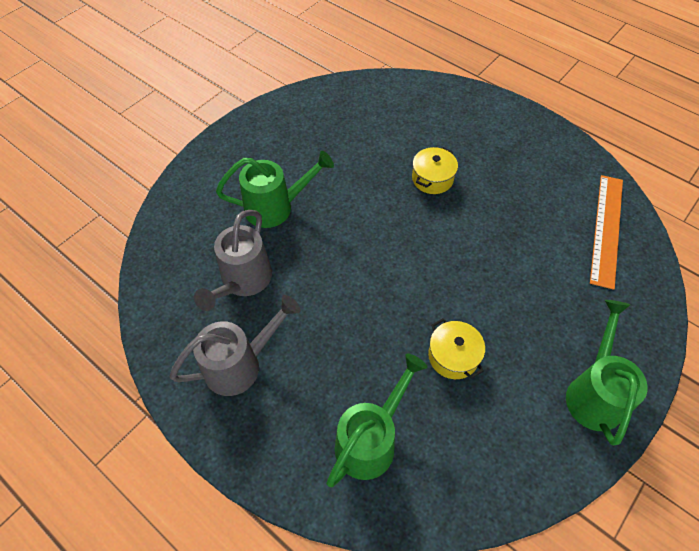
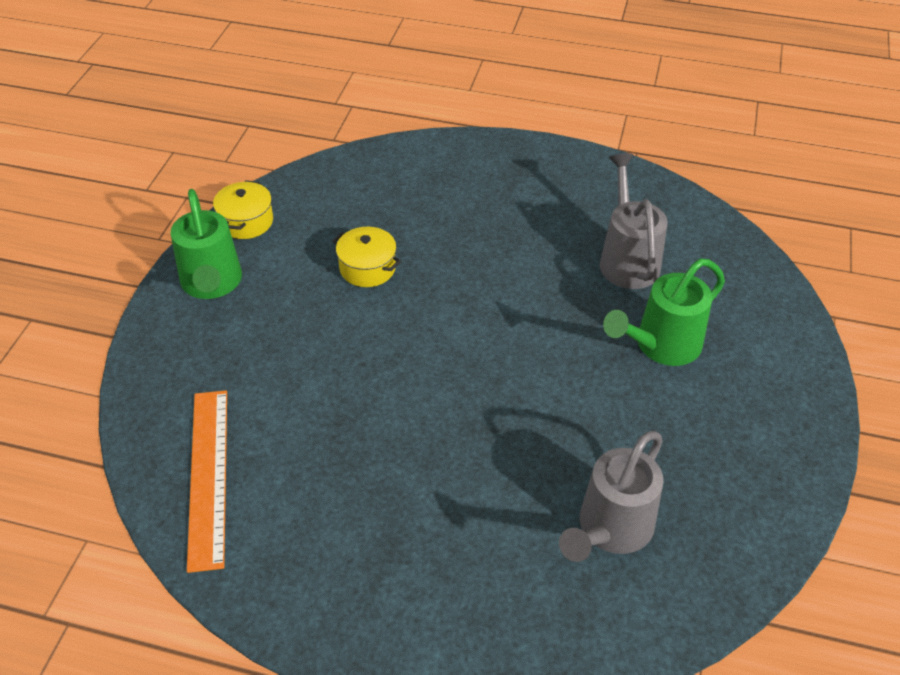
camera: 155 degrees right, 10 degrees down
grey watering can [170,295,301,396] -> grey watering can moved to [559,431,664,562]
green watering can [326,353,427,487] -> none
yellow pot [412,147,458,194] -> yellow pot moved to [213,180,273,239]

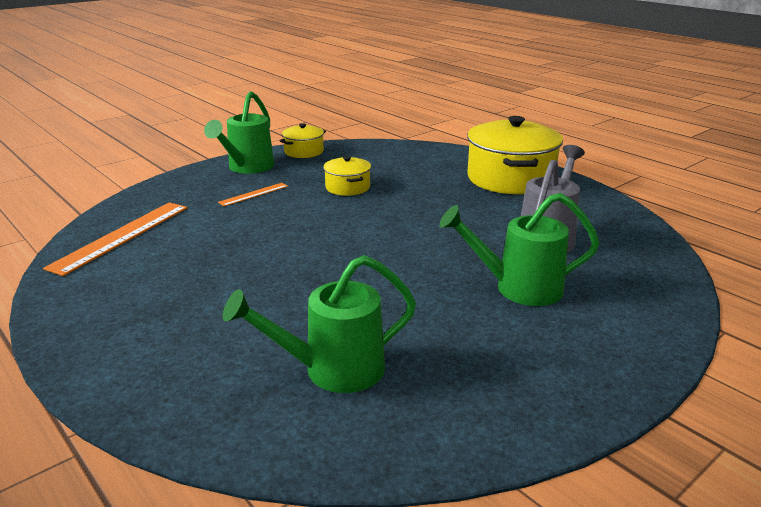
camera: 35 degrees right, 20 degrees down
grey watering can [559,431,664,562] -> green watering can [223,255,416,393]
none -> orange ruler [218,183,288,206]
none -> yellow pot [467,116,563,194]

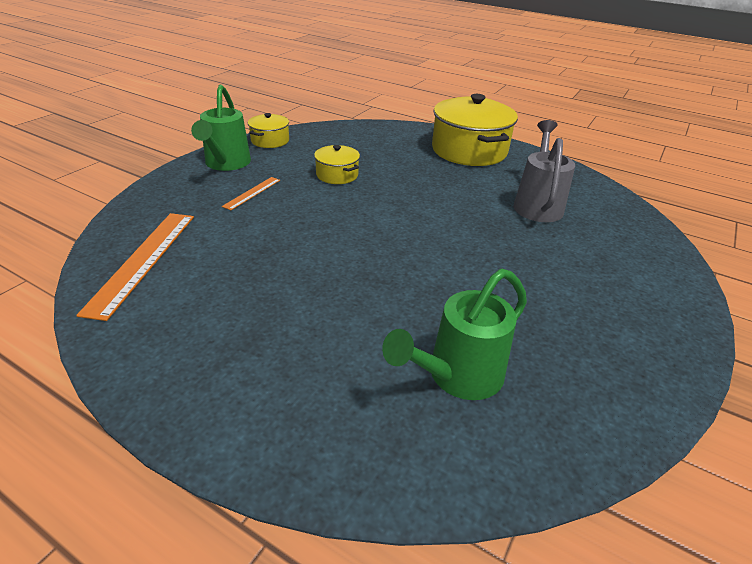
camera: 20 degrees left, 10 degrees up
green watering can [439,193,599,306] -> none

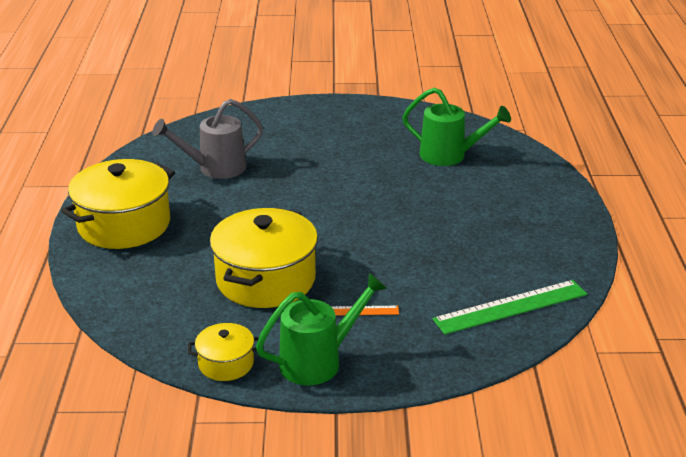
camera: 120 degrees left, 5 degrees down
orange ruler [76,213,194,321] -> green ruler [432,280,587,335]
yellow pot [314,145,360,184] -> yellow pot [210,208,318,308], size x2.00

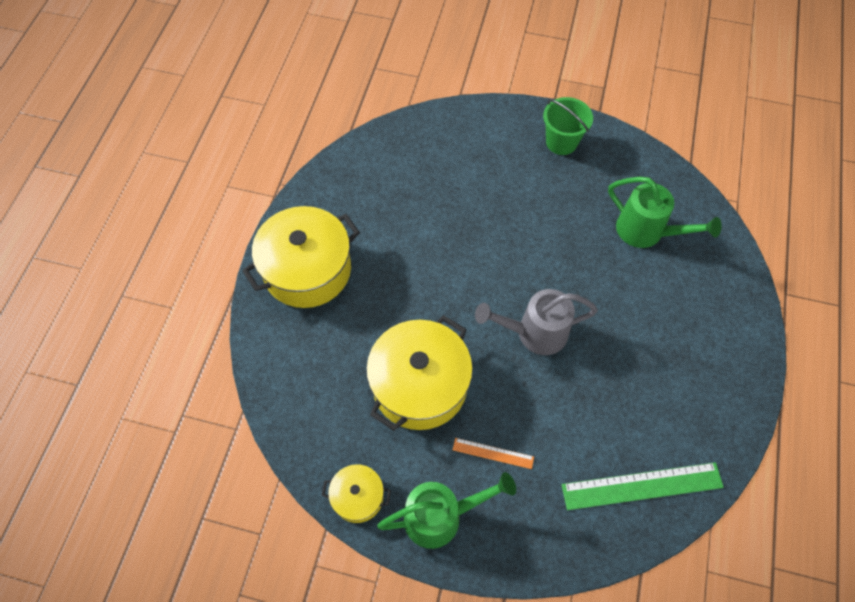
camera: 15 degrees right, 30 degrees up
grey watering can [152,99,263,179] -> grey watering can moved to [475,289,598,355]
none -> green bucket [543,97,593,155]

